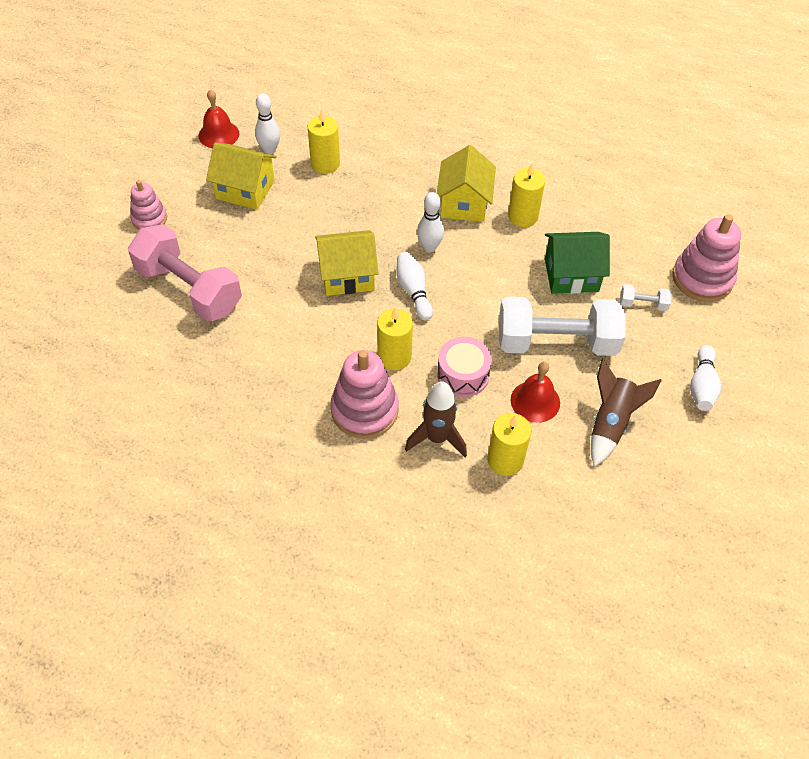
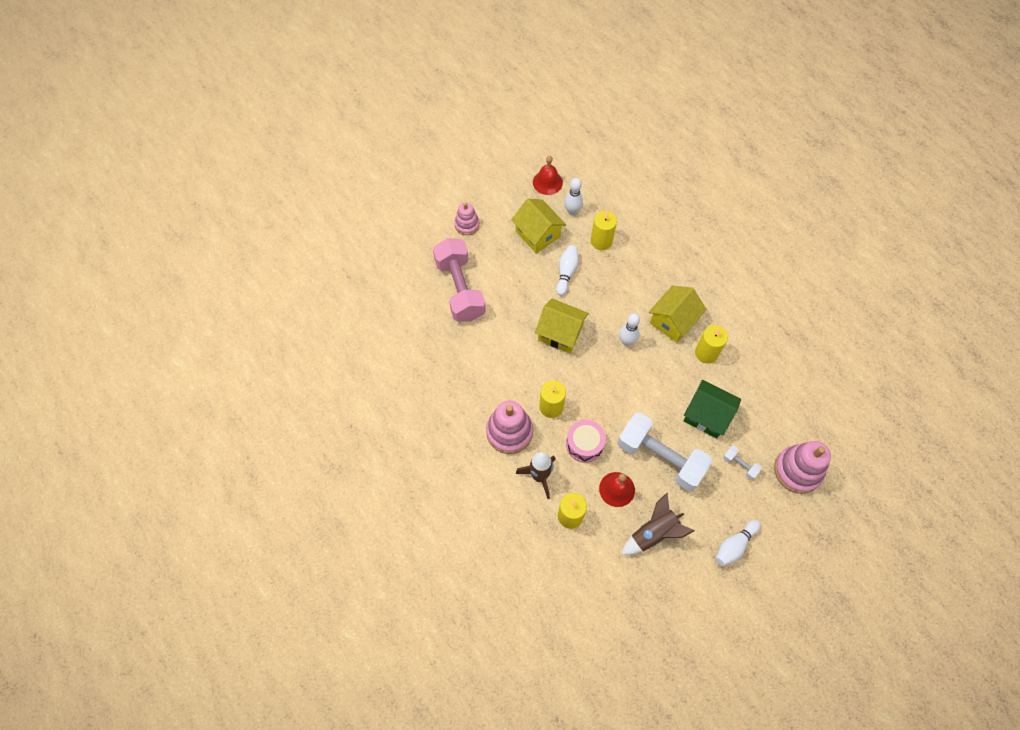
camera: 35 degrees right, 10 degrees up
white bowling pin [397,252,433,320] -> white bowling pin moved to [556,245,579,296]

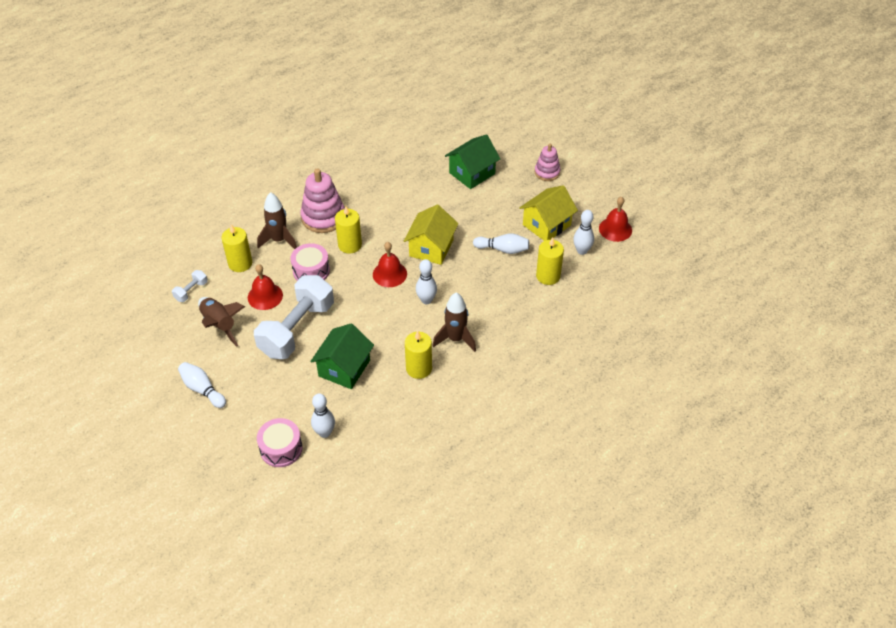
camera: 85 degrees right, 15 degrees down
pink dumbbell [433,238,486,321] -> green house [445,134,500,189]
yellow house [649,285,707,343] -> brown rocket [432,292,476,352]
white dumbbell [723,446,762,480] -> white dumbbell moved to [172,270,208,302]
pink stacking toy [774,441,831,494] -> pink drum [257,418,303,467]
none -> white bowling pin [311,393,335,438]
none -> red bell [373,242,407,287]

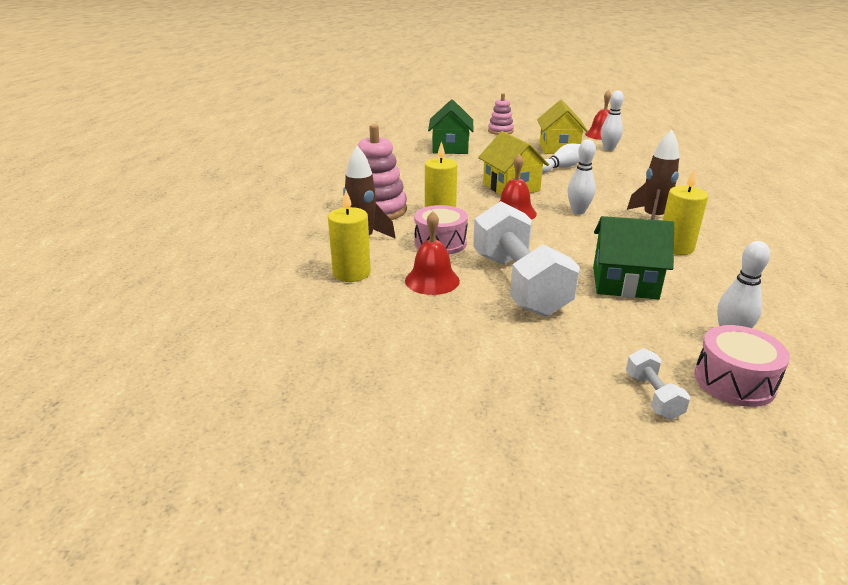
camera: 45 degrees left, 20 degrees down
white dumbbell [172,270,208,302] -> white dumbbell moved to [626,348,690,420]
white bowling pin [178,362,226,408] -> none
brown rocket [198,297,245,347] -> none
green house [310,324,374,389] -> green house turned 60 degrees counterclockwise [593,216,674,299]
yellow candle [536,237,564,285] -> none

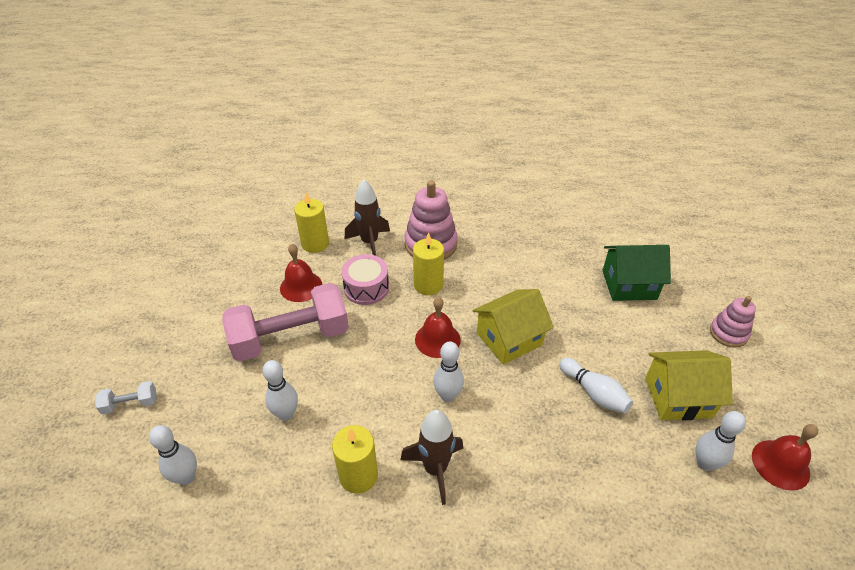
camera: 85 degrees right, 15 degrees up
white dumbbell [473,201,580,317] -> pink dumbbell [222,283,349,362]
green house [593,216,674,299] -> white bowling pin [262,360,298,421]
pink drum [694,325,790,407] -> none

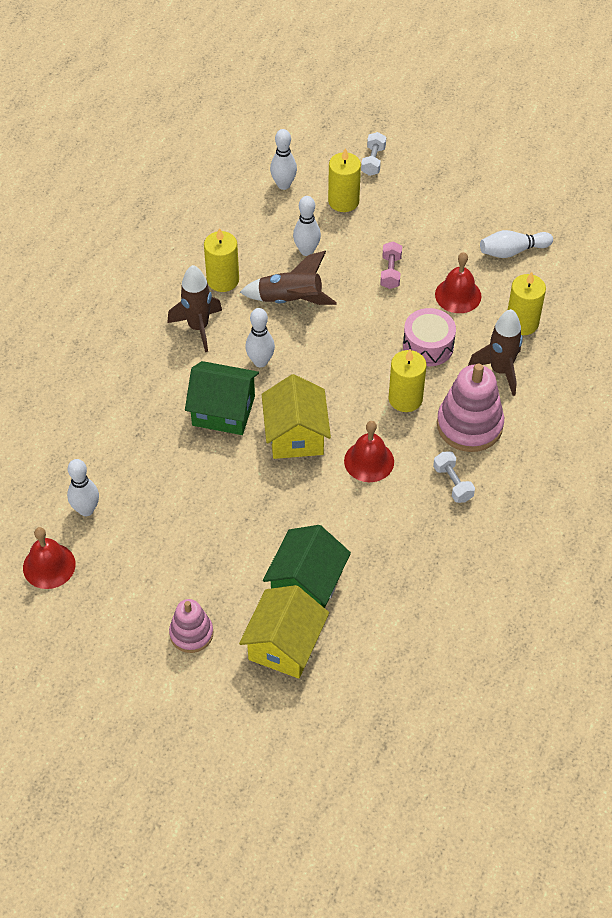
camera: 115 degrees right, 10 degrees up
pink dumbbell [222,283,349,362] -> pink dumbbell [380,242,402,289], size x0.41
red bell [415,297,461,358] -> red bell moved to [344,421,394,482]
white bowling pin [559,358,633,414] -> white bowling pin moved to [480,230,553,258]
yellow house [645,350,733,420] -> yellow house moved to [239,585,329,679]
none -> green house [185,361,259,435]
none -> brown rocket [240,251,337,305]
none -> yellow candle [328,148,361,212]
none -> white dumbbell [433,452,475,503]

